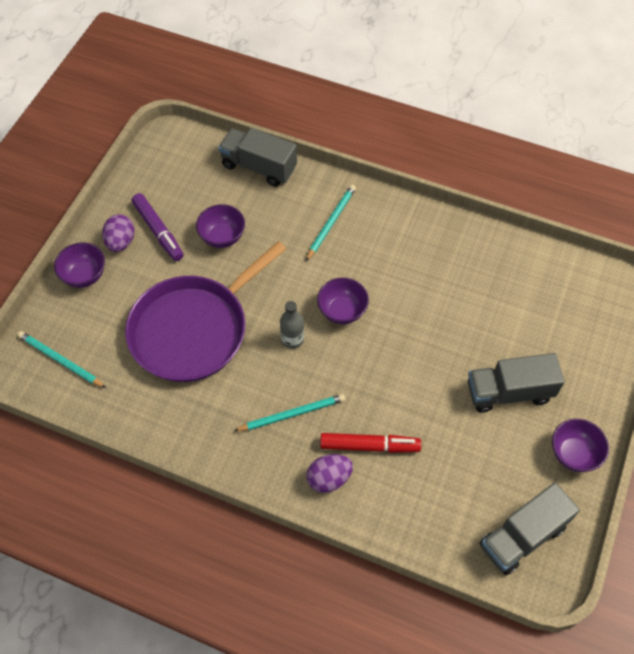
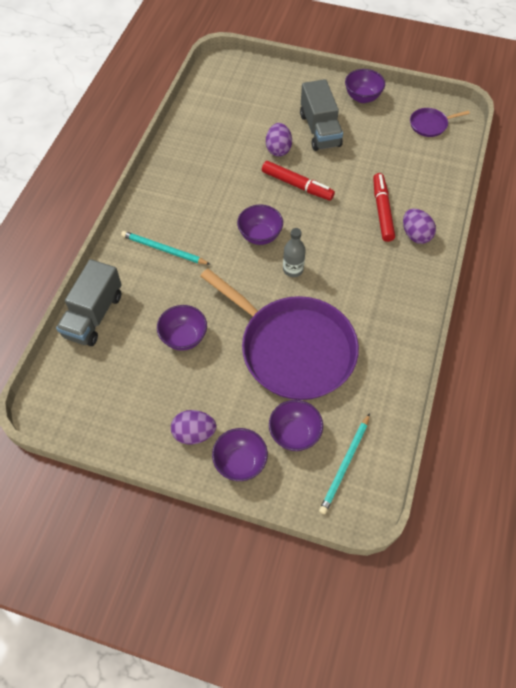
camera: 95 degrees left, 0 degrees up
purple marker [131,193,184,261] -> none
turquoise pencil [234,394,345,431] -> none
grey truck [480,483,580,575] -> purple pan [410,108,470,137]
none -> red marker [262,161,335,201]
none -> purple egg [266,123,292,157]
none -> purple bowl [269,400,323,451]

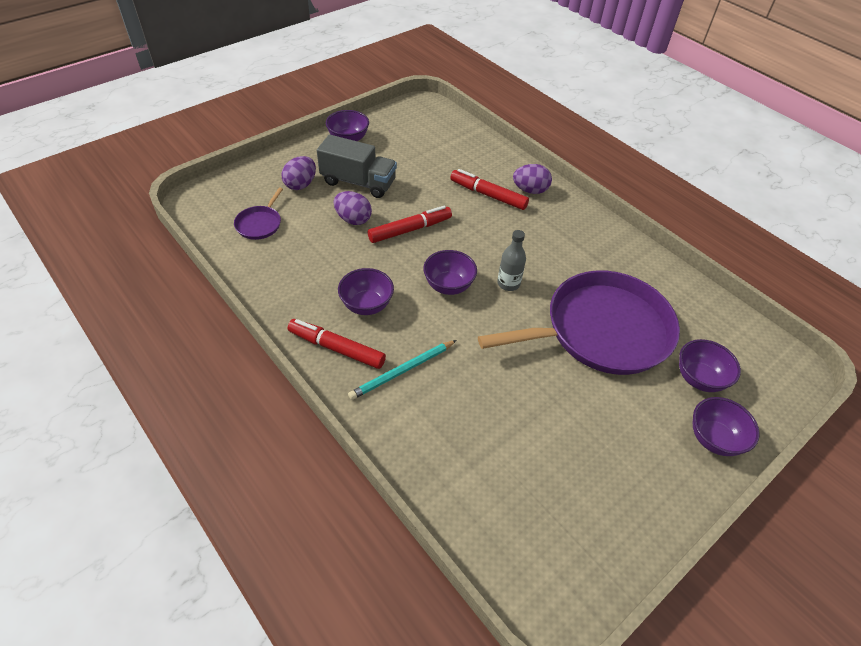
camera: 60 degrees left, 10 degrees down
grey truck [56,259,122,346] -> none
purple bowl [157,305,207,351] -> purple bowl moved to [338,268,394,315]
purple egg [171,410,216,445] -> purple egg moved to [281,156,316,190]
turquoise pencil [319,413,370,514] -> none
purple pan [410,108,470,137] -> purple pan moved to [234,187,283,240]
none -> red marker [288,319,386,369]

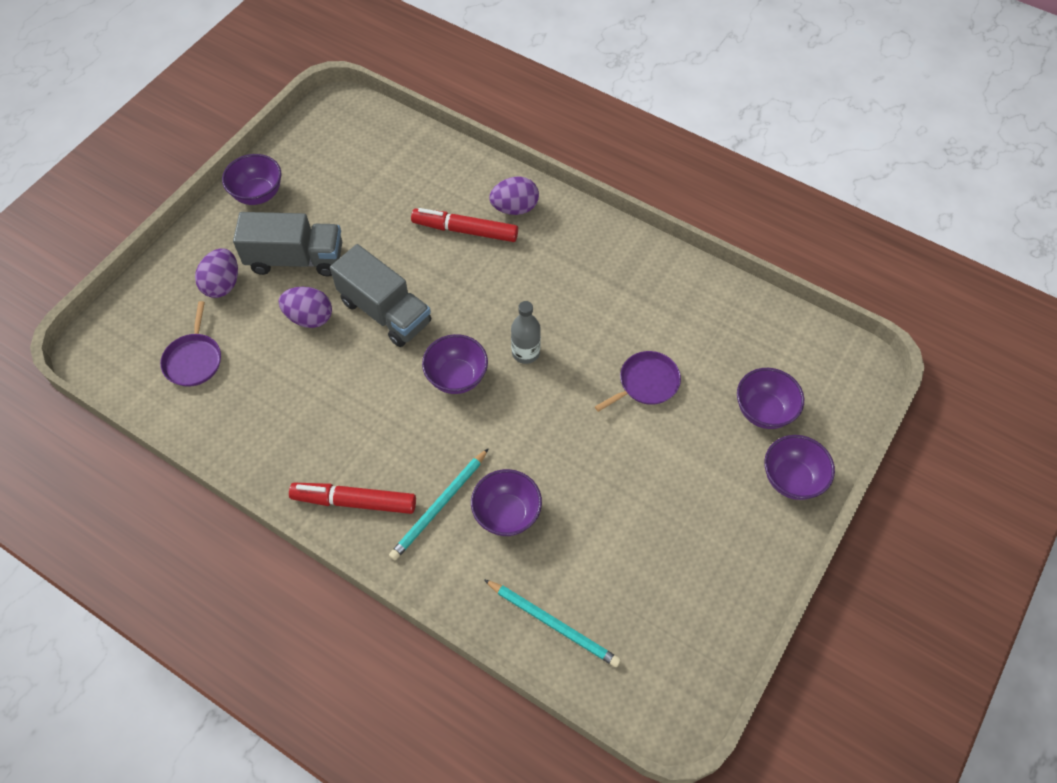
camera: 15 degrees left, 10 degrees up
purple bowl [338,268,394,315] -> purple bowl moved to [471,469,542,536]
red marker [368,206,452,243] -> grey truck [330,244,431,347]
purple pan [478,270,680,375] -> purple pan [595,351,681,412], size x0.41
none -> turquoise pencil [484,579,621,667]

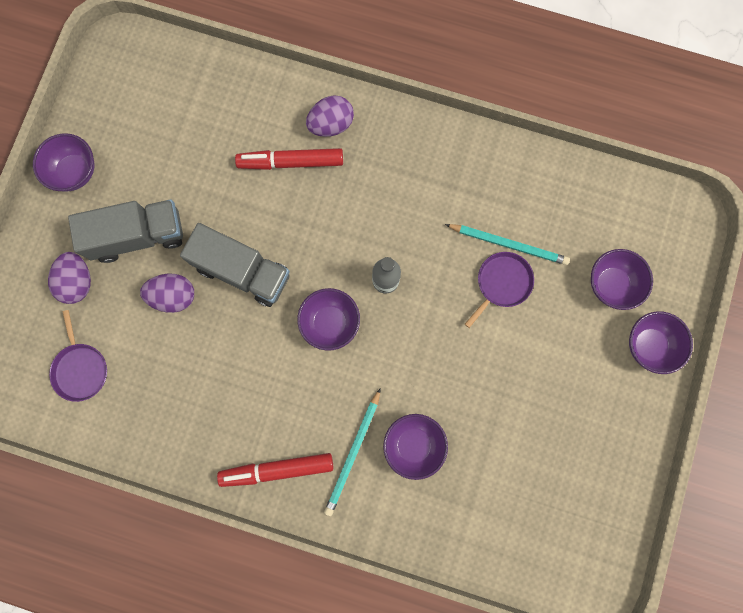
camera: 15 degrees left, 20 degrees up
turquoise pencil [484,579,621,667] -> turquoise pencil moved to [445,224,570,265]

